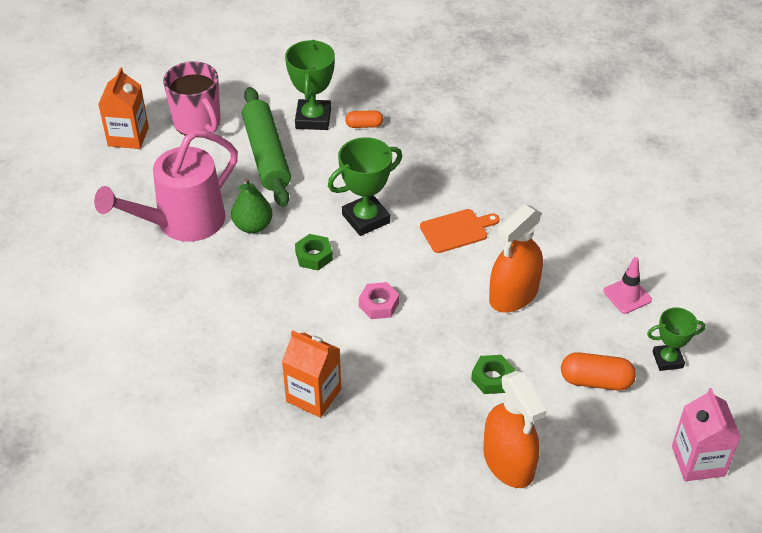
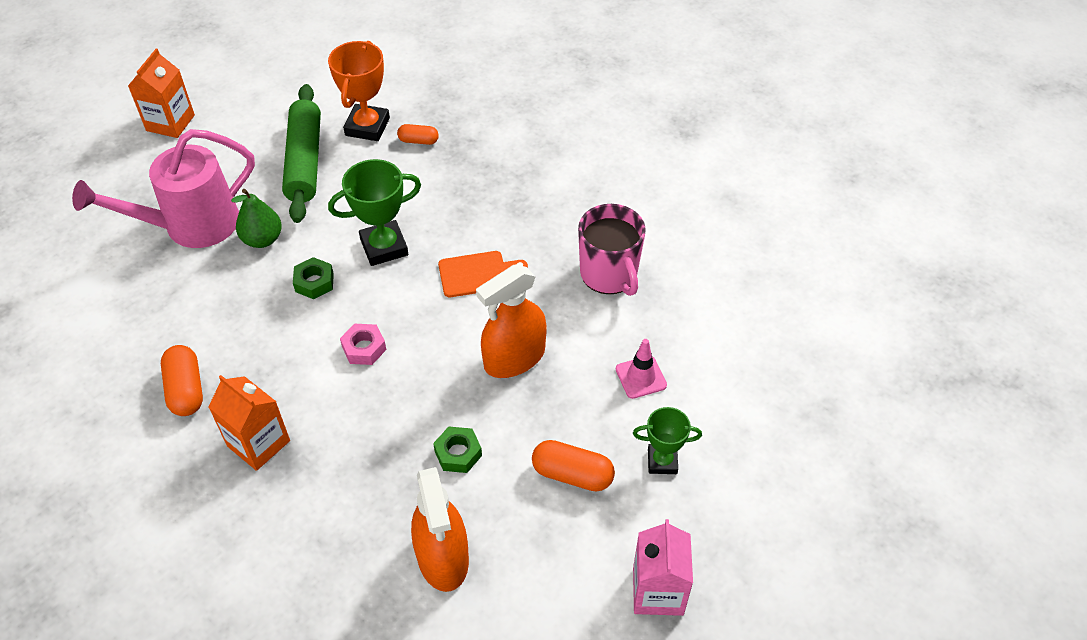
camera: 10 degrees right, 5 degrees up
pink mug [163,61,221,136] -> pink mug moved to [578,204,646,296]
green trophy [285,40,335,130] -> orange trophy [328,41,390,141]
none -> orange capsule [161,345,203,416]

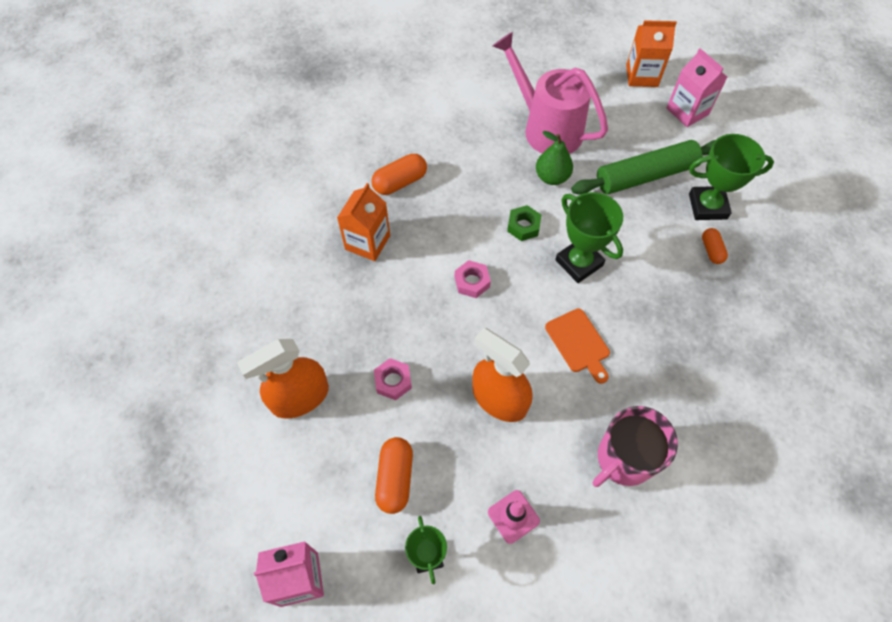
camera: 75 degrees right, 10 degrees up
orange trophy [328,41,390,141] -> green trophy [689,134,774,220]
green nut [433,427,482,473] -> pink nut [374,358,412,400]
none -> pink carton [667,48,727,127]

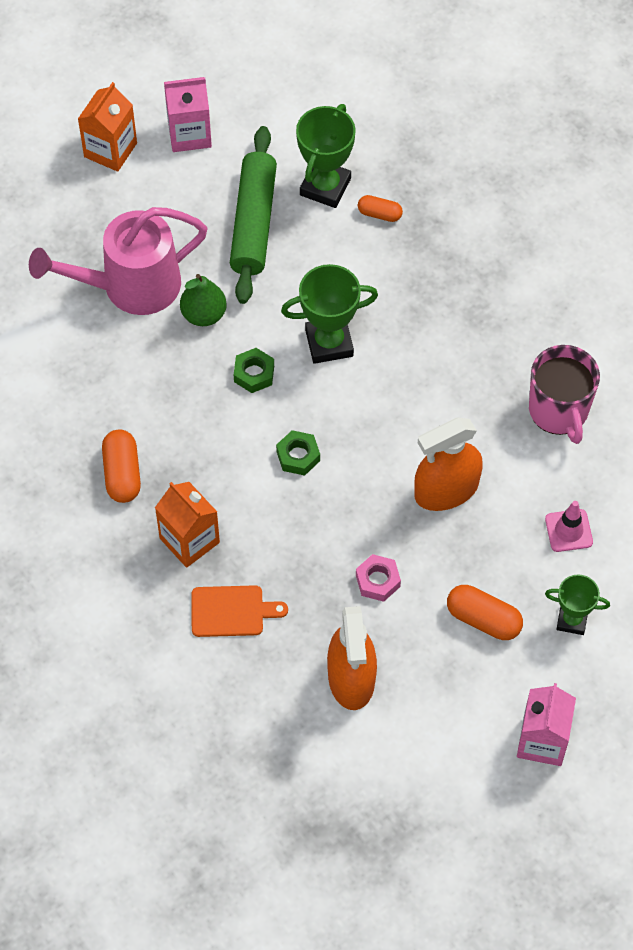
camera: 65 degrees left, 0 degrees up
pink nut [455,260,491,298] -> green nut [276,430,320,476]
orange cutting board [545,308,610,384] -> orange cutting board moved to [191,585,288,637]

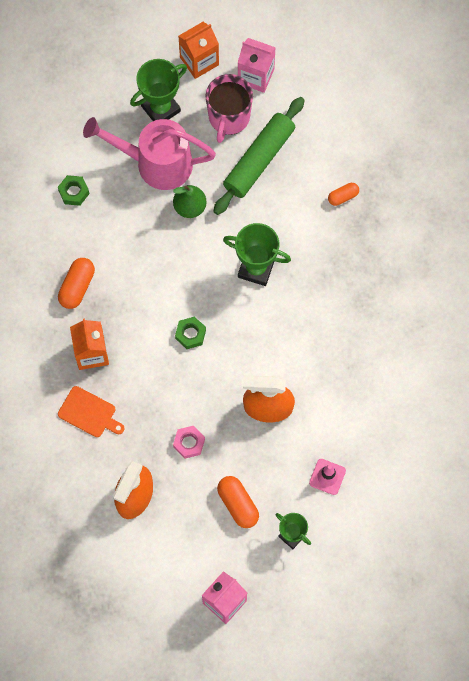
camera: 30 degrees right, 10 degrees up
green nut [234,348,274,393] -> green nut moved to [58,175,89,206]
green trophy [296,104,356,208] -> green trophy moved to [130,59,187,121]
orange capsule [358,195,403,222] -> orange capsule turned 75 degrees counterclockwise [328,183,359,206]
pink mug [529,345,600,444] -> pink mug moved to [206,74,253,143]

